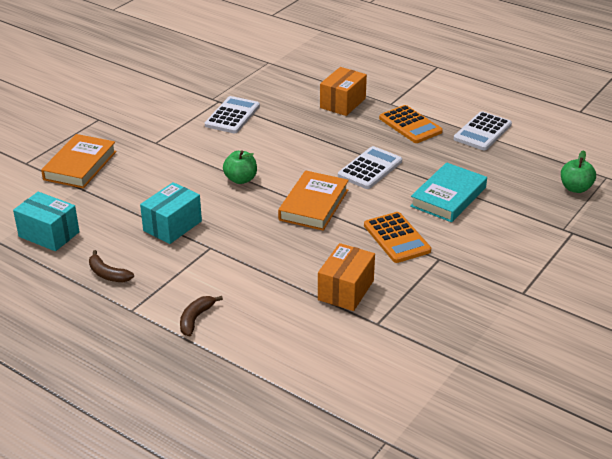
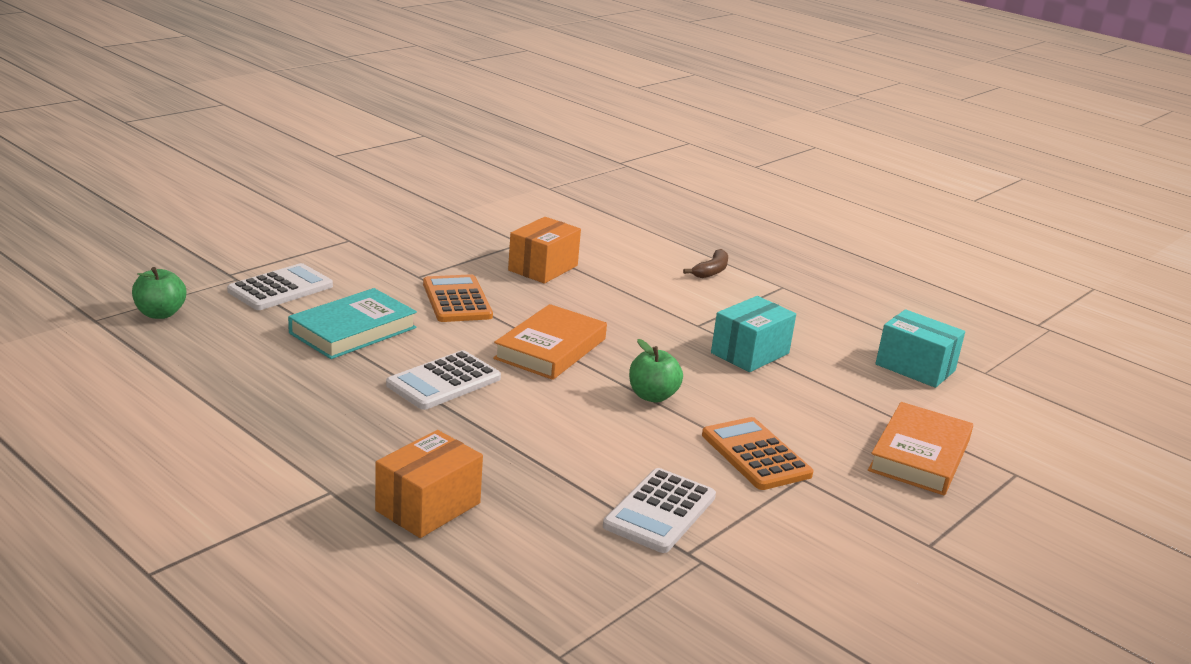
camera: 175 degrees left, 10 degrees down
brown banana [89,250,134,282] -> none
orange calculator [379,105,443,143] -> orange calculator moved to [702,417,813,490]
white calculator [454,111,512,150] -> white calculator moved to [227,263,333,310]

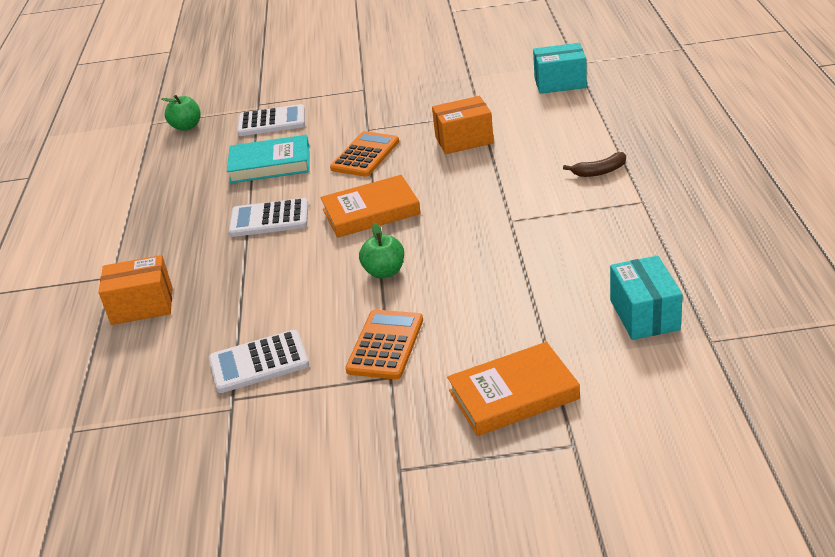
camera: 50 degrees right, 10 degrees up
turquoise box [711,296,796,372] -> turquoise box moved to [533,43,587,94]

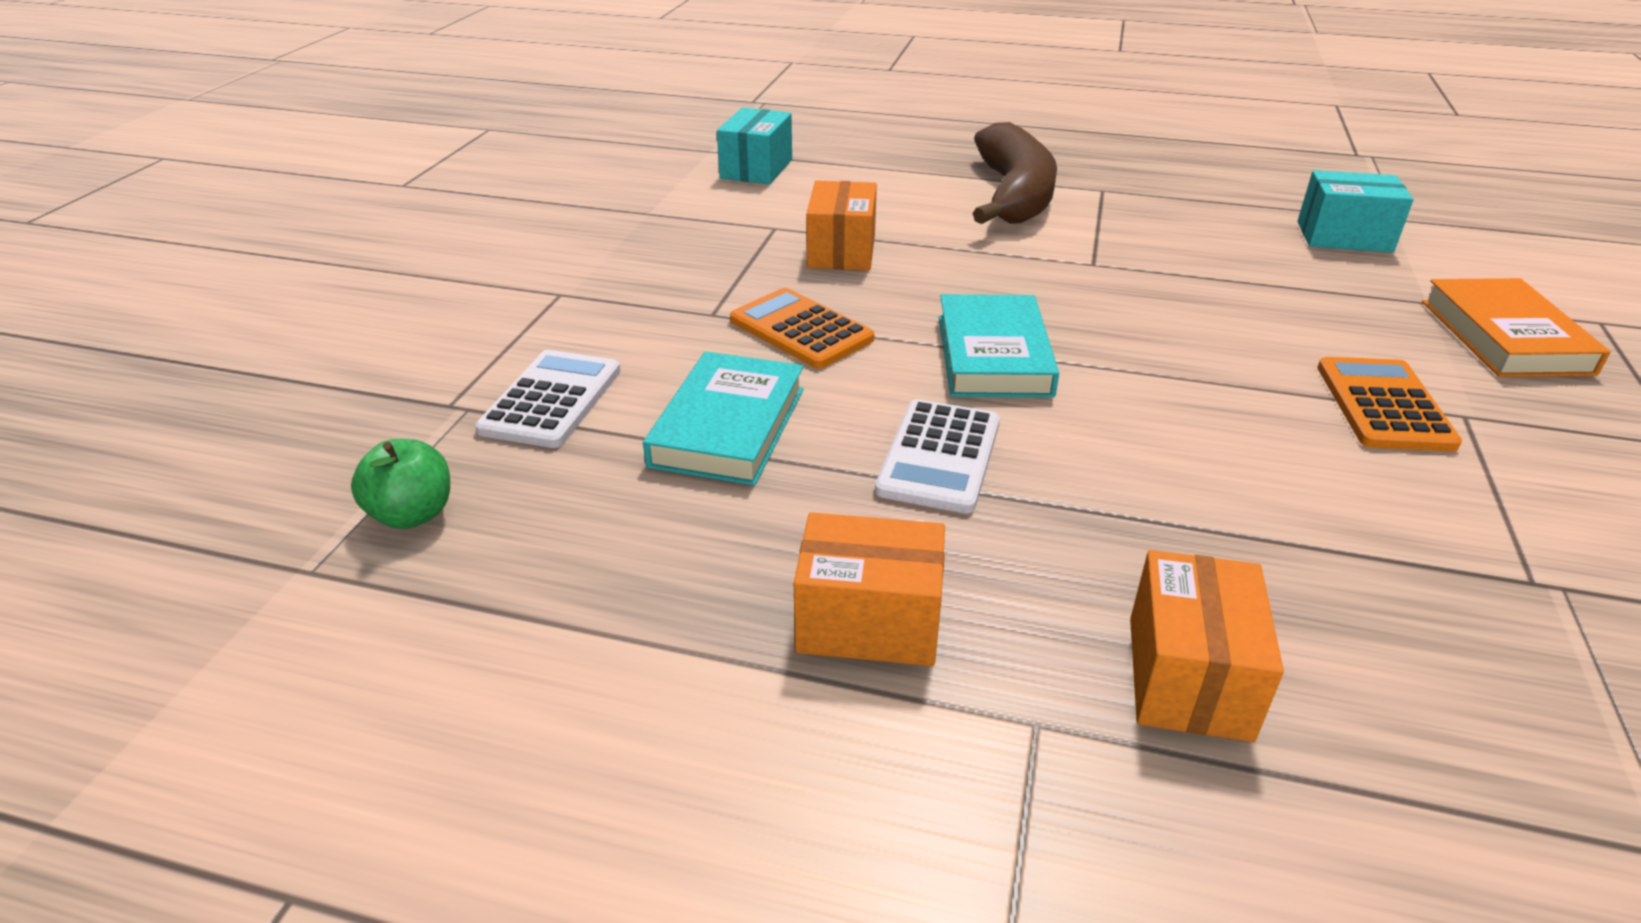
camera: 75 degrees left, 0 degrees up
white calculator [209,330,309,393] -> none
orange book [321,175,421,238] -> turquoise book [939,294,1059,398]
orange calculator [345,309,423,379] -> orange calculator turned 60 degrees clockwise [1317,357,1462,451]
green apple [359,223,404,279] -> none
brown banana [563,152,626,177] -> brown banana [973,122,1057,224], size x2.43
none -> orange box [794,512,945,666]

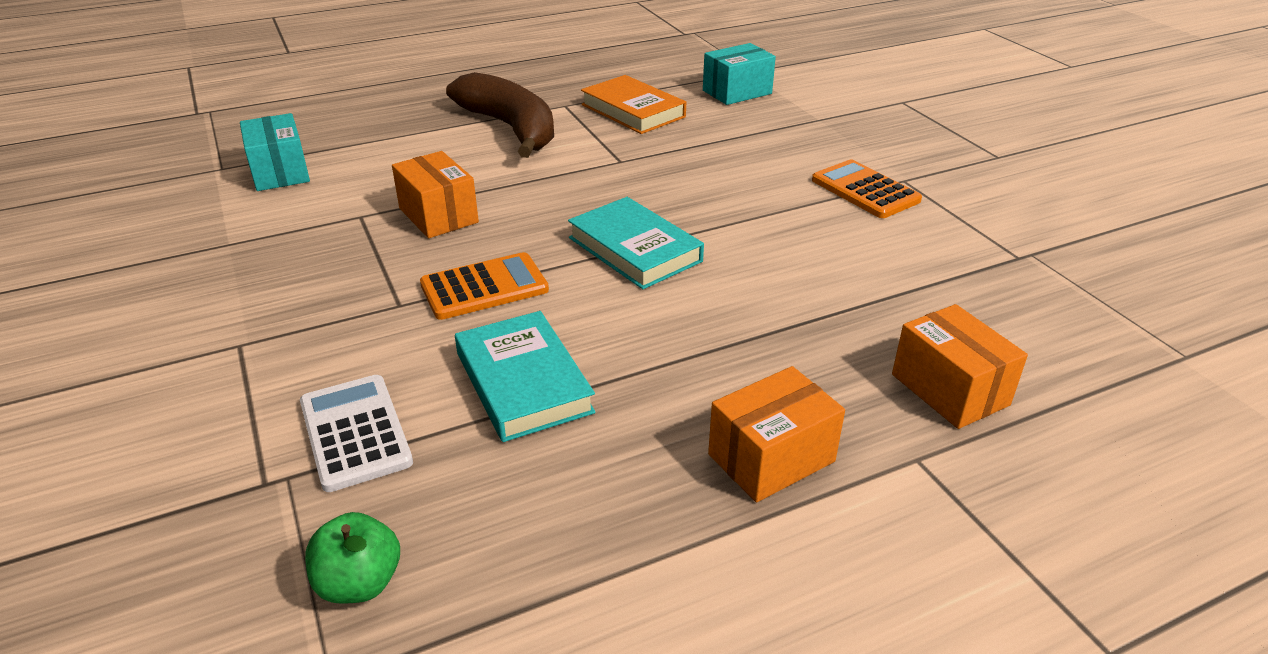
camera: 40 degrees left, 0 degrees up
orange calculator [730,288,874,369] -> orange calculator turned 150 degrees clockwise [420,252,549,320]
white calculator [875,399,1000,513] -> none
orange book [1422,278,1611,377] -> orange book moved to [581,75,686,134]

